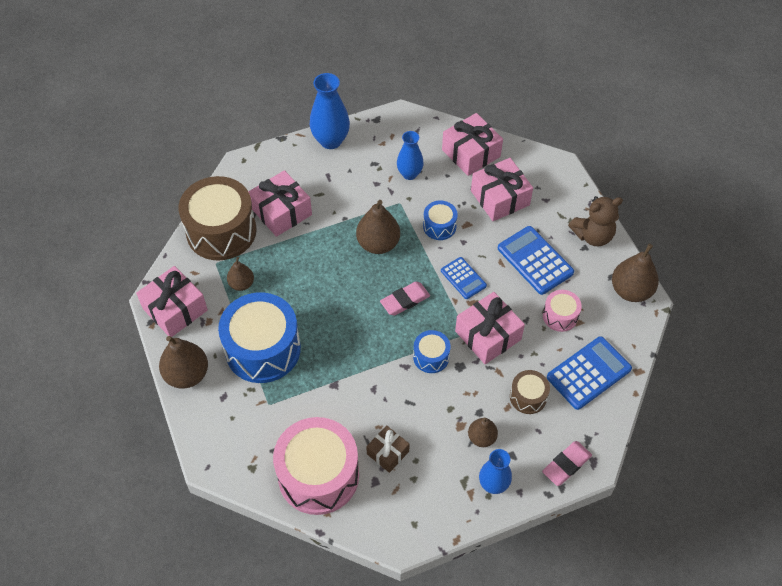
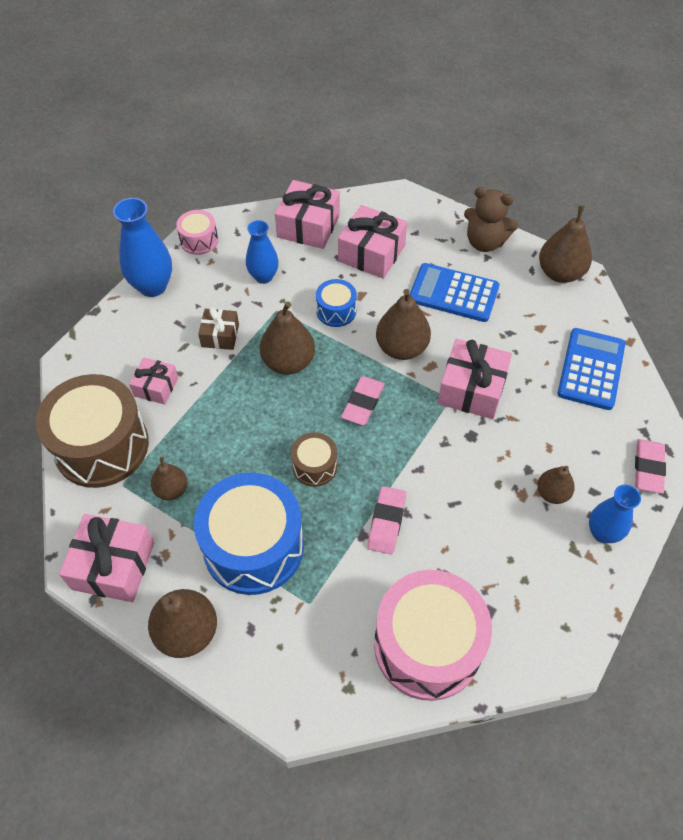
camera: 35 degrees left, 0 degrees up
pink gift [248,170,312,237] -> pink gift [129,357,178,405], size x0.60
brown gift [366,425,410,473] -> brown gift moved to [198,307,239,350]
blue drum [413,330,451,373] -> none
blue calculator [441,257,487,299] -> brown pear [376,289,431,360]
brown drum [510,370,550,414] -> brown drum moved to [291,432,338,487]
pink drum [543,290,582,332] -> pink drum moved to [176,210,218,255]
brown teddy bear [568,196,623,246] -> brown teddy bear turned 75 degrees clockwise [464,187,518,252]
none -> pink eraser [367,486,406,554]

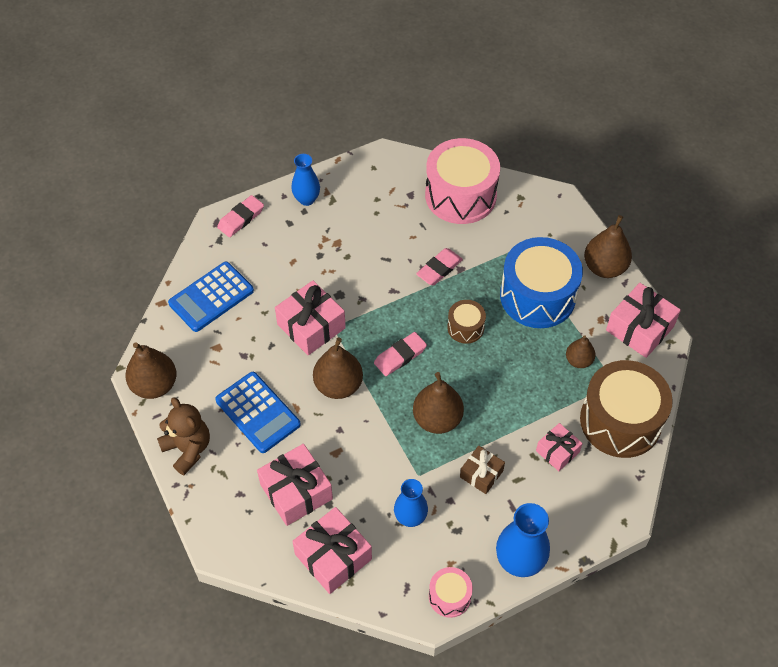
camera: 150 degrees left, 0 degrees up
blue drum [316,279,357,327] -> none
brown pear [537,466,575,504] -> none

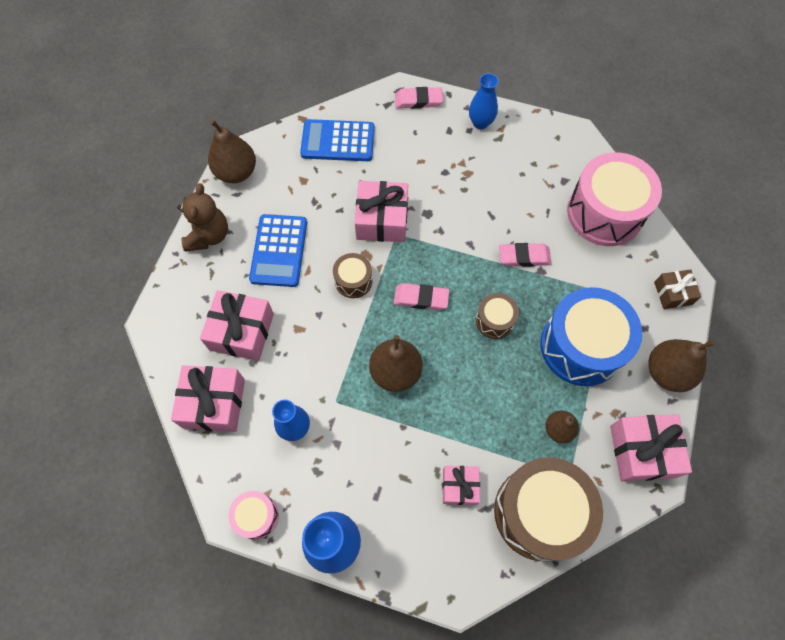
camera: 45 degrees right, 10 degrees up
brown pear [313,337,363,399] -> brown drum [333,253,372,298]
brown gift [460,446,505,494] -> brown gift moved to [654,269,701,309]

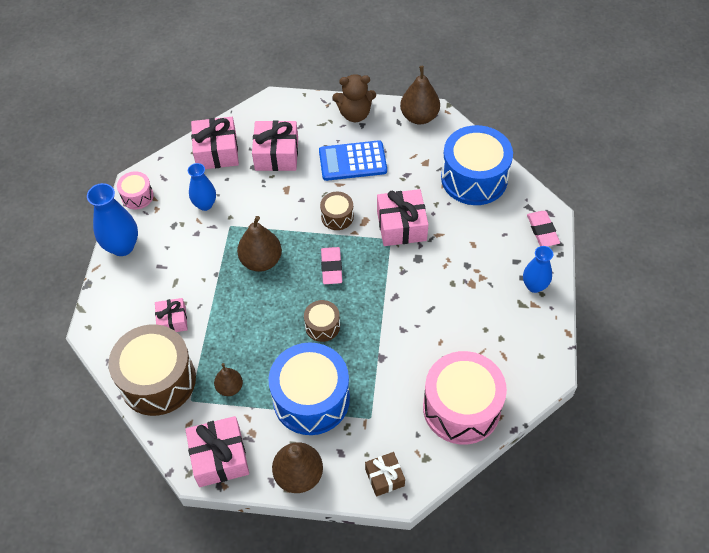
camera: 80 degrees right, 10 degrees down
blue calculator [300,119,375,161] -> blue drum [441,125,513,205]
pink eraser [499,243,551,267] -> none

